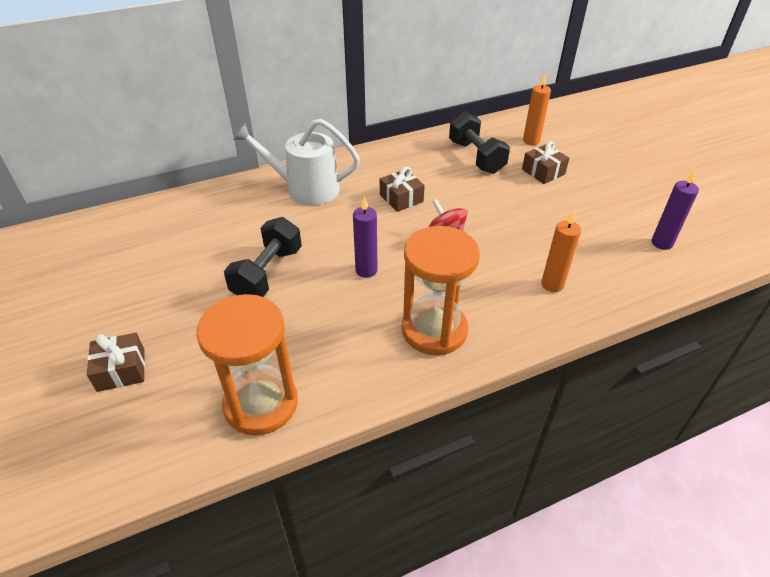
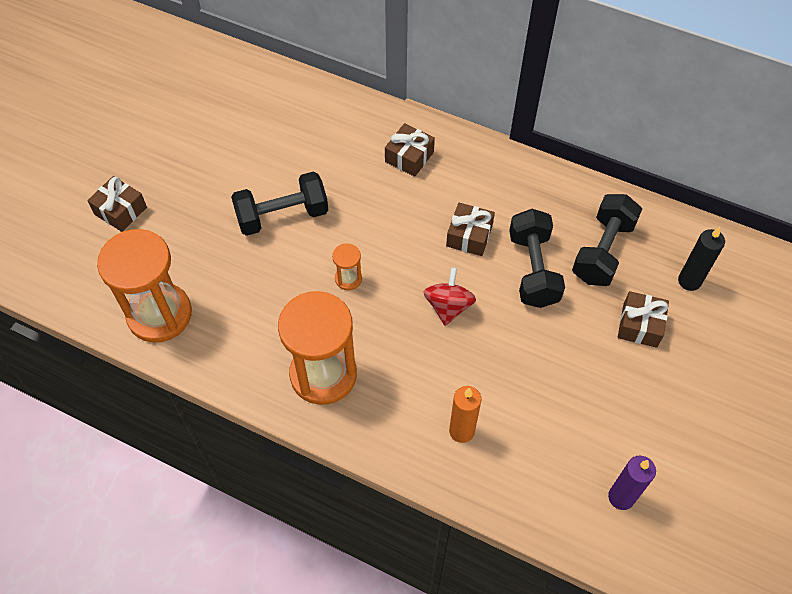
camera: 50 degrees right, 15 degrees up
white watering can [233,119,360,205] -> brown gift [385,123,435,177]
purple candle [353,197,378,278] -> orange hourglass [332,243,362,290]
orange candle [523,74,551,145] -> black candle [678,227,725,291]
none -> black dumbbell [509,209,565,308]

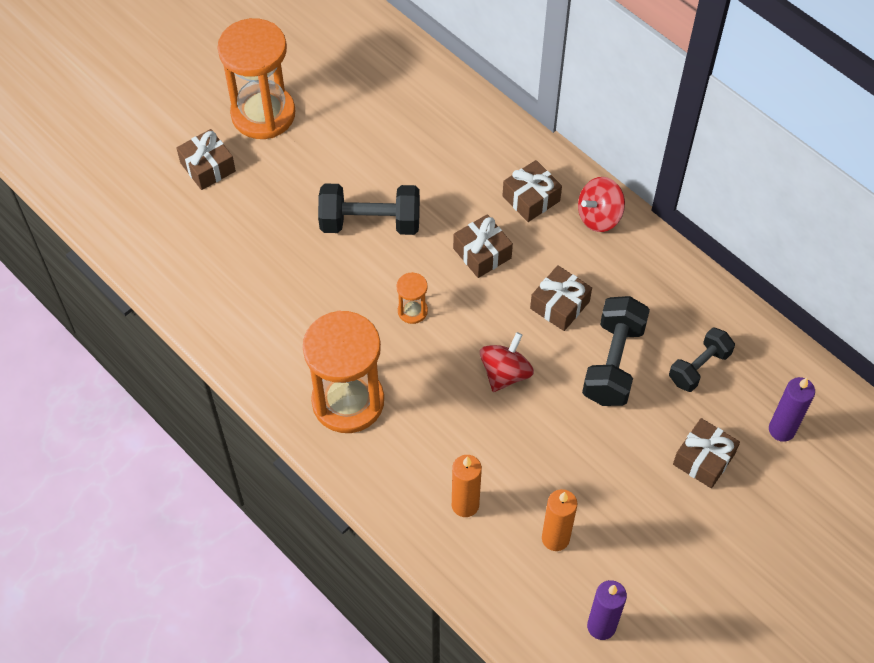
camera: 20 degrees right, 0 degrees up
orange hourglass [97,229,192,343] -> orange hourglass moved to [218,18,295,139]
black dumbbell [572,194,642,286] -> black dumbbell [669,327,735,392], size x0.65
black candle [678,227,725,291] -> purple candle [769,377,815,442]
none -> brown gift [453,214,513,278]
none -> orange candle [542,489,577,551]
none -> red spinning top [578,177,625,232]

